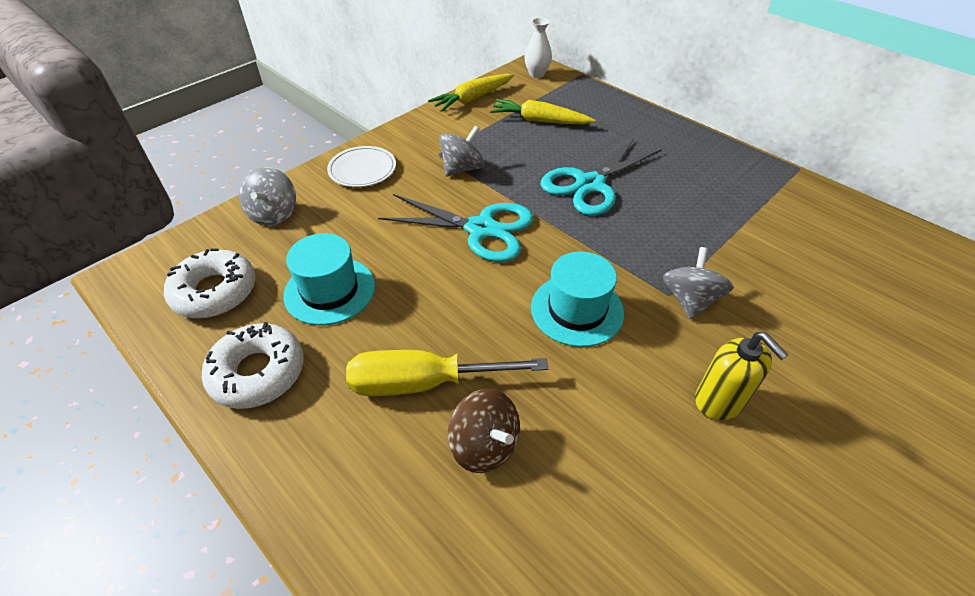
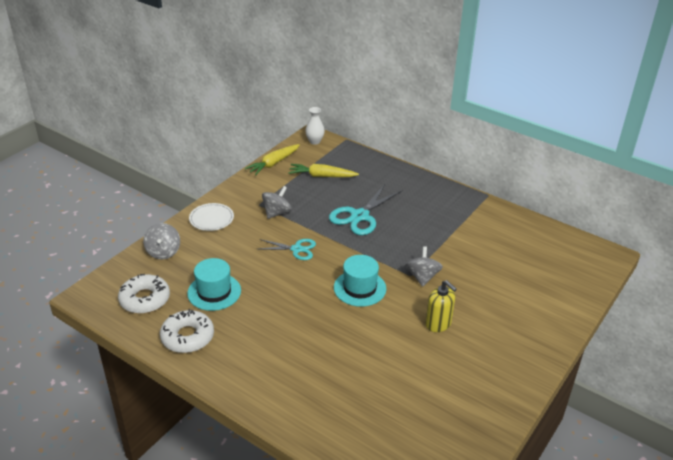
camera: 10 degrees left, 10 degrees down
yellow screwdriver [346,350,548,396] -> none
turquoise scissors [378,194,533,262] -> turquoise scissors [259,239,316,260], size x0.62
brown spinning top [448,389,520,473] -> none

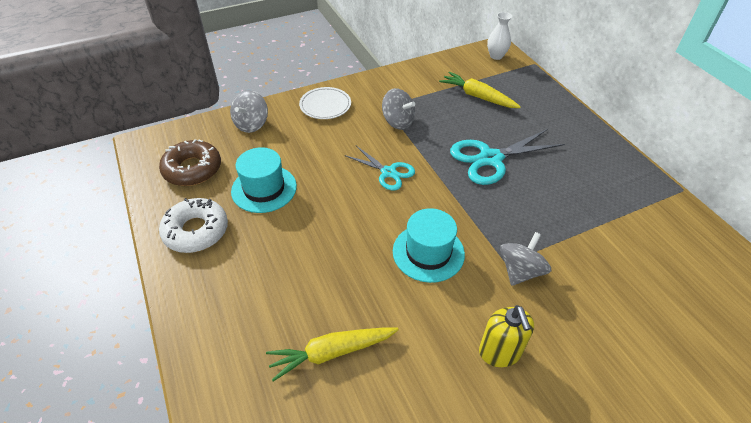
camera: 30 degrees right, 10 degrees up
white donut [118,274,170,314] -> brown donut [159,139,221,186]
yellow carrot [245,144,300,175] -> yellow carrot moved to [266,327,399,382]
grey spinning top [262,186,292,219] -> grey spinning top turned 60 degrees clockwise [382,88,415,130]

